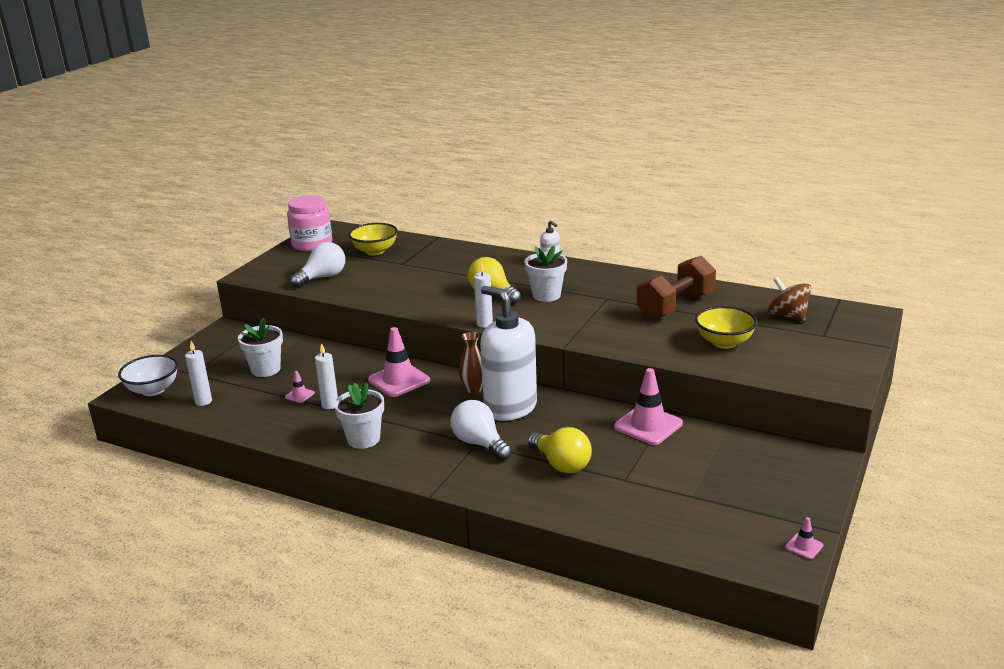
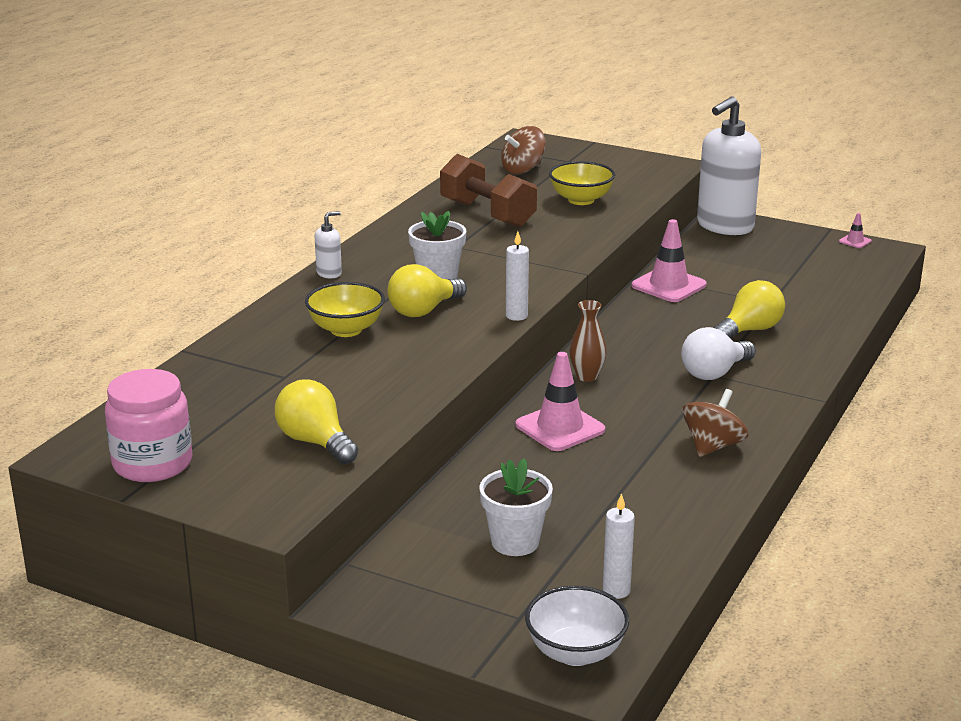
camera: 90 degrees left, 0 degrees up
pink traffic cone [285,371,315,403] -> none
white light bulb [290,242,345,287] -> yellow light bulb [275,380,358,464]
white candle [315,343,338,410] -> none
white flower pot [334,382,384,449] -> brown spinning top [682,389,748,457]
yellow bowl [348,223,398,256] -> yellow bowl moved to [305,282,385,337]
white soap dispenser [480,286,537,421] -> white soap dispenser moved to [697,96,761,235]

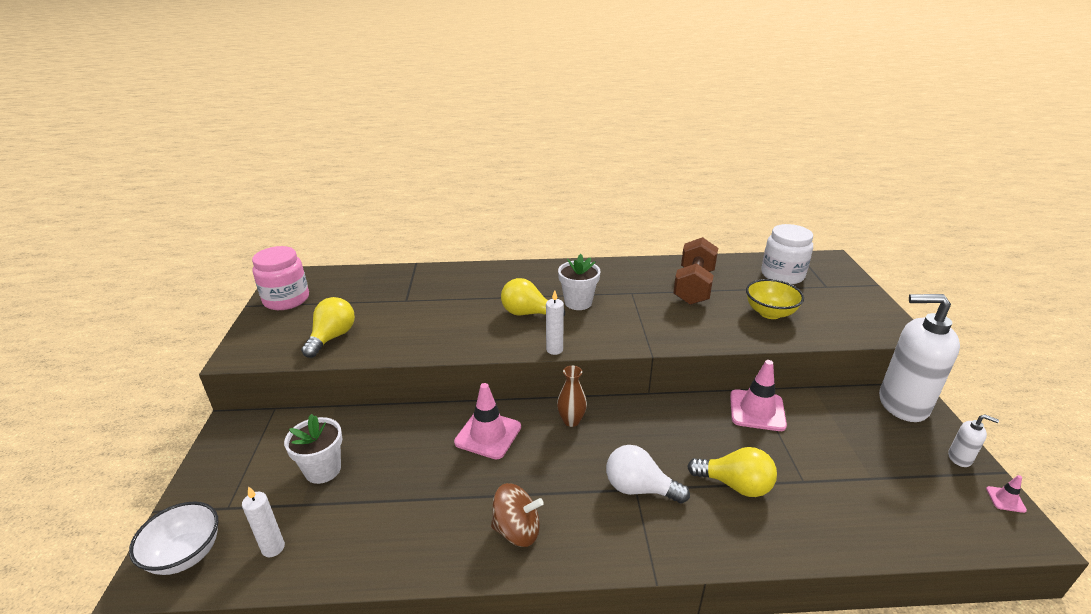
camera: 60 degrees right, 5 degrees up
yellow bowl [305,282,385,337] -> none
white soap dispenser [315,211,342,278] -> white soap dispenser moved to [948,414,999,467]
brown spinning top [501,126,546,174] -> white jar [761,224,813,284]

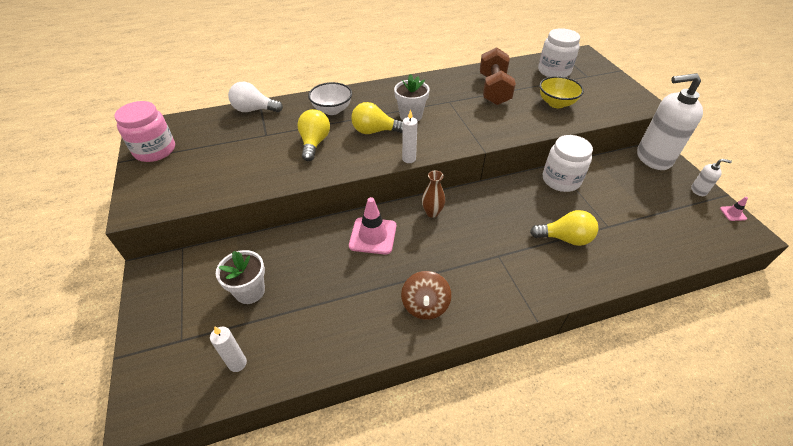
camera: 15 degrees left, 15 degrees up
white bowl [129,501,218,575] -> white bowl moved to [308,82,352,115]
yellow light bulb [301,297,355,358] -> yellow light bulb moved to [297,109,330,161]
brown spinning top [491,483,544,547] -> brown spinning top turned 105 degrees clockwise [401,271,451,320]
white light bulb [606,445,690,503] -> white light bulb moved to [228,82,283,112]
pink traffic cone [730,360,787,431] -> white jar [543,135,593,192]

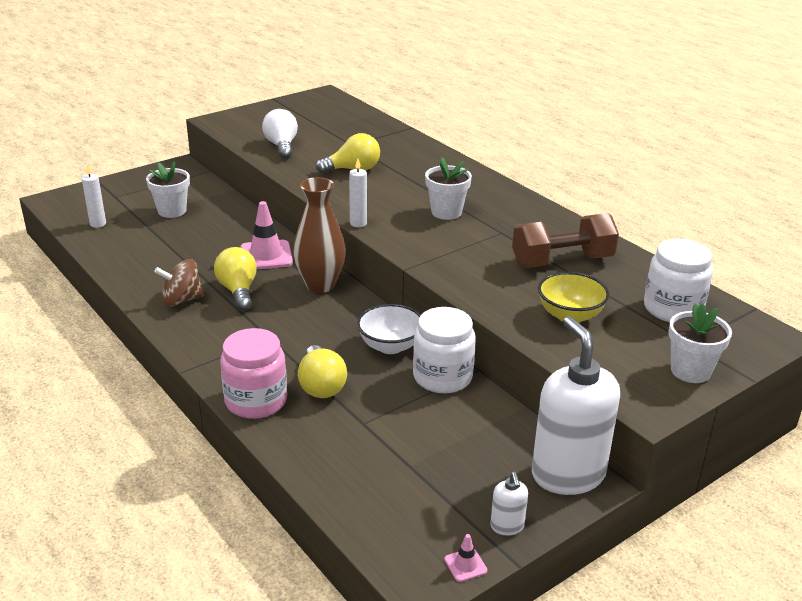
camera: 70 degrees right, 15 degrees down
pink jar [114,101,175,162] -> pink jar moved to [220,328,287,419]
white light bulb [228,82,283,112] -> white light bulb moved to [262,109,298,159]
white bowl [308,82,352,115] -> white bowl moved to [357,304,421,354]
yellow light bulb [351,102,403,134] -> yellow light bulb moved to [214,247,257,310]
brown vase [422,170,445,218] -> brown vase [293,177,346,293], size x1.77
none -> white flower pot [668,303,732,383]

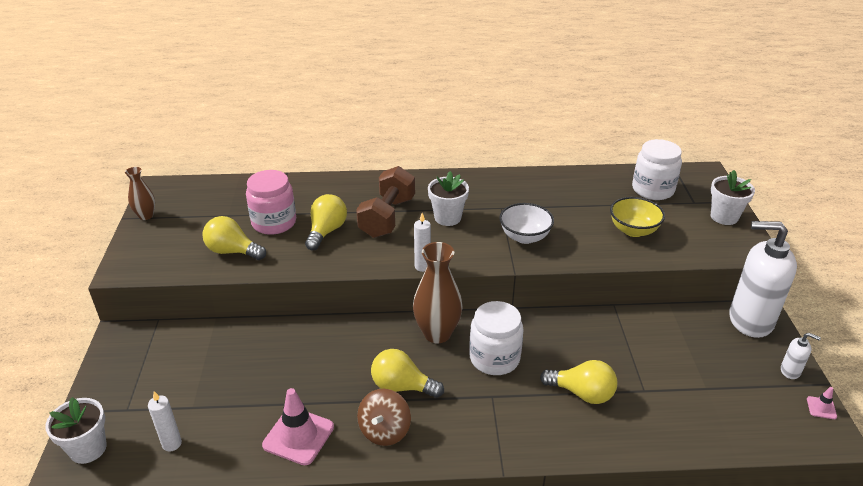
camera: 55 degrees left, 5 degrees up
white flower pot [146,161,190,218] -> white flower pot moved to [45,397,107,464]
pink jar [220,328,287,419] -> pink jar moved to [246,170,296,235]
pink traffic cone [240,201,293,269] -> pink traffic cone moved to [262,388,334,465]
white light bulb [262,109,298,159] -> yellow light bulb [202,216,266,260]
white bowl [357,304,421,354] -> white bowl moved to [499,203,554,244]
white jar [413,307,476,393] -> white jar moved to [469,301,524,375]
brown dumbbell [512,213,619,267] -> brown dumbbell moved to [356,166,415,238]
none -> brown vase [125,167,155,220]

